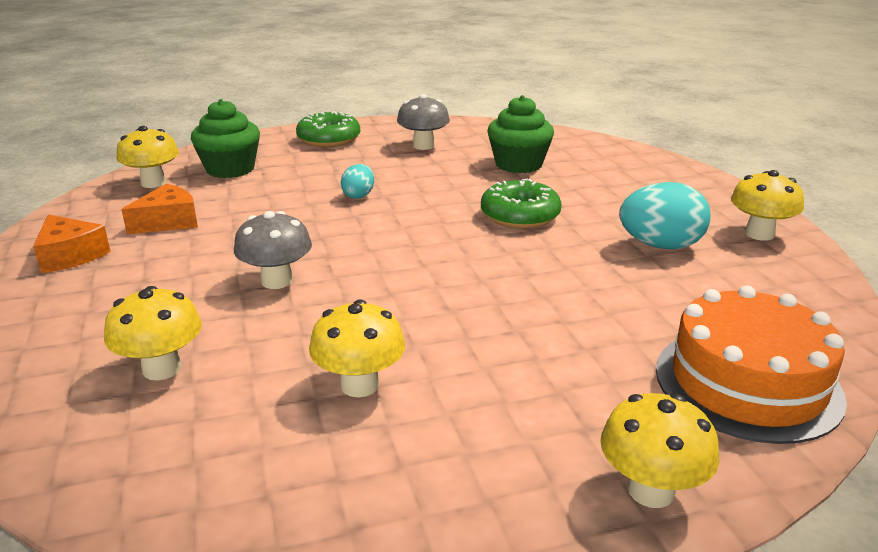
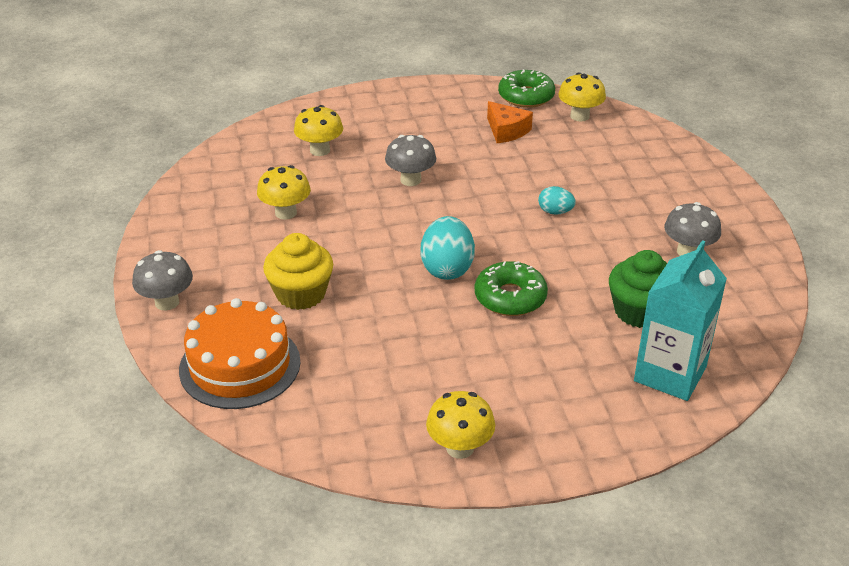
camera: 95 degrees right, 10 degrees up
orange cheese [33,214,111,273] -> none
green cupcake [191,99,260,178] -> none
green donut [296,111,360,147] -> green donut moved to [498,69,555,108]
yellow mushroom [600,393,719,508] -> grey mushroom [132,250,193,310]
turquoise egg [619,182,711,250] -> turquoise egg moved to [420,216,475,280]
none -> yellow cupcake [263,233,333,310]
none -> turquoise carton [634,240,727,401]

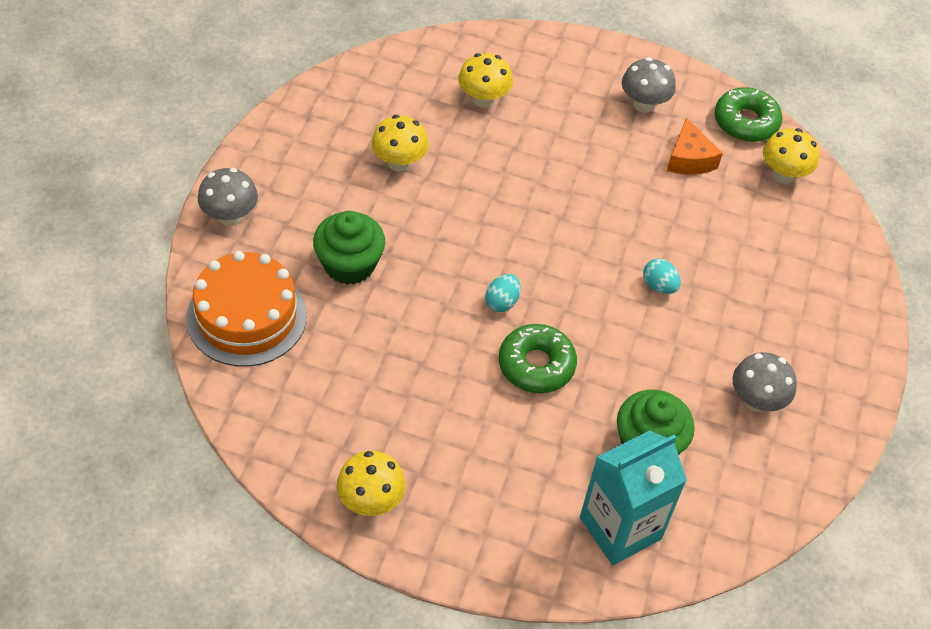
camera: 25 degrees right, 15 degrees up
yellow cupcake [263,233,333,310] -> green cupcake [313,211,385,285]
grey mushroom [385,135,436,186] -> grey mushroom moved to [622,57,676,113]
turquoise egg [420,216,475,280] -> turquoise egg [485,274,520,312], size x0.55

